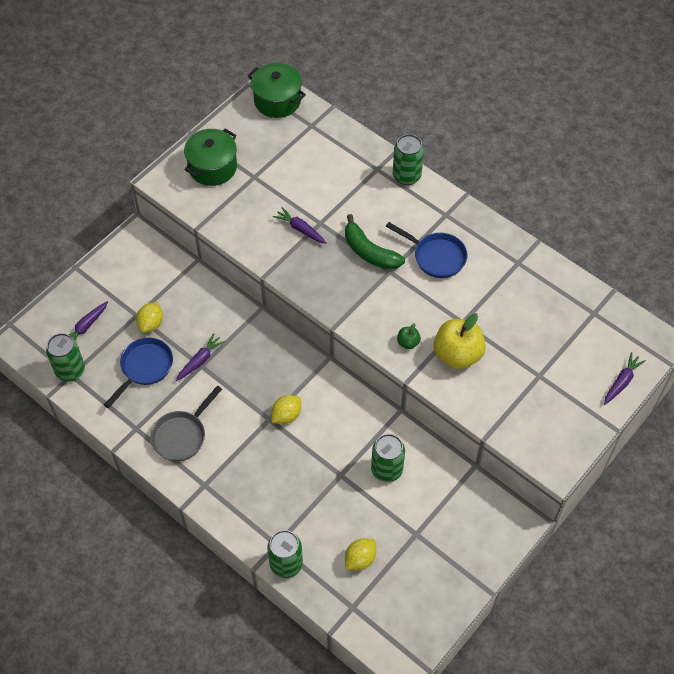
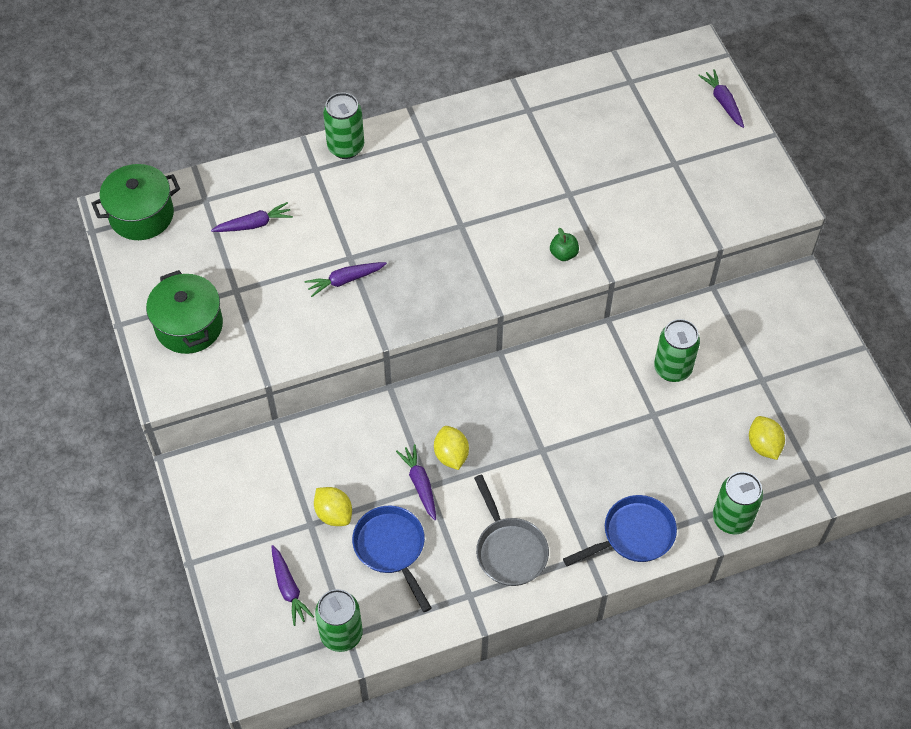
camera: 60 degrees left, 0 degrees up
yellow lemon [271,395,301,424] -> yellow lemon moved to [434,426,469,470]
green banana [345,214,405,270] -> none
blue pan [386,222,468,278] -> blue pan moved to [563,495,677,566]
yellow apple [434,313,486,369] -> none
none -> purple carrot [211,202,293,232]

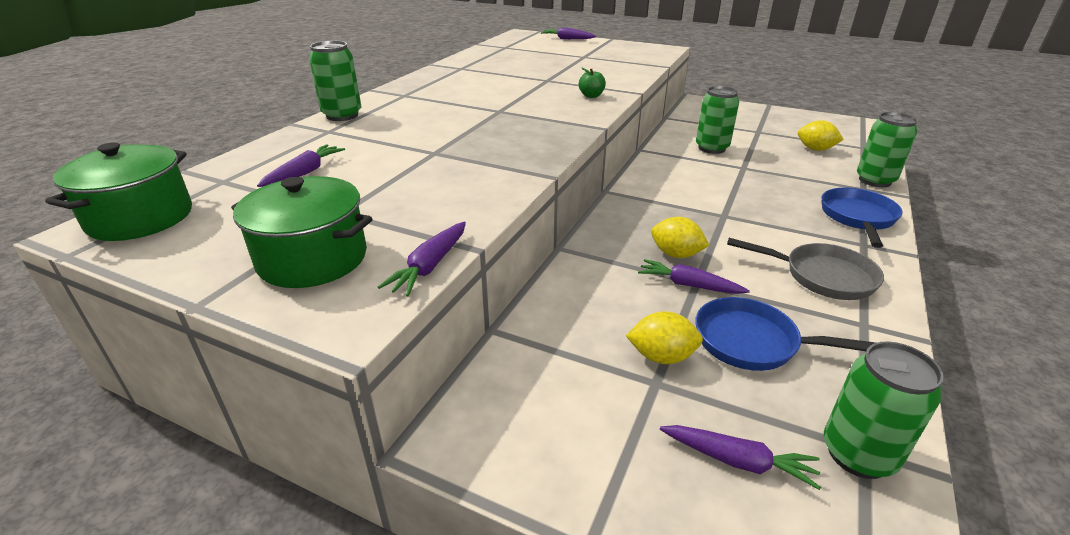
camera: 45 degrees left, 25 degrees down
purple carrot [305,262,387,297] -> purple carrot moved to [378,222,466,297]

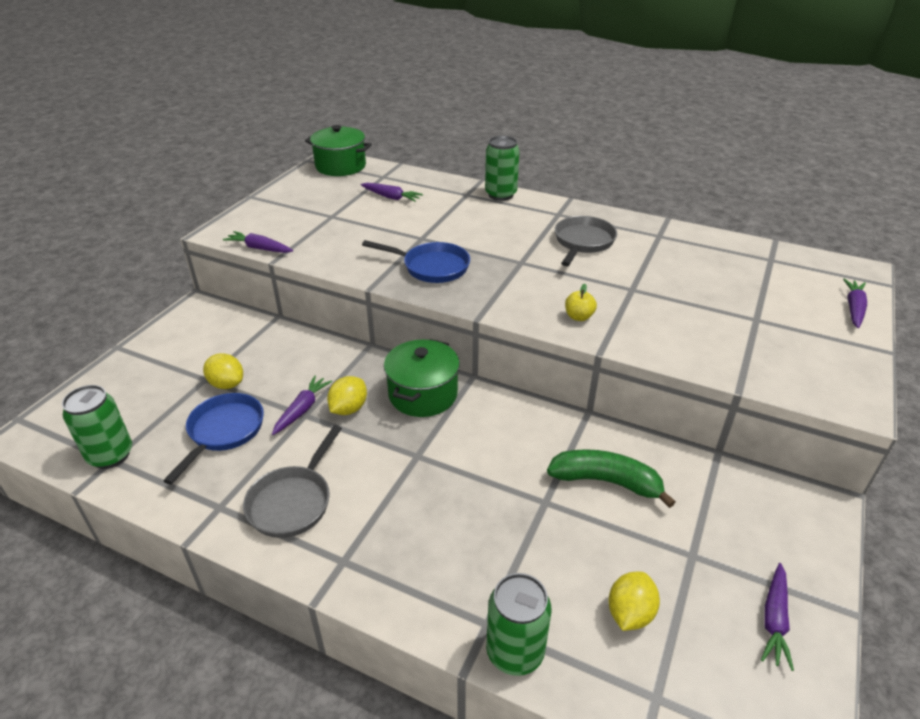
camera: 90 degrees right, 5 degrees up
green pot [231,176,372,288] -> green pot moved to [384,339,460,417]
green apple [579,67,606,98] -> yellow apple [565,284,597,321]
yellow lemon [626,311,703,364] -> yellow lemon turned 60 degrees counterclockwise [203,353,243,389]
purple carrot [660,425,821,490] -> purple carrot moved to [761,563,794,671]
green can [696,86,739,154] -> green banana [547,449,675,508]
blue pan [822,187,903,248] -> blue pan moved to [362,240,470,283]
none -> grey pan [555,216,617,266]

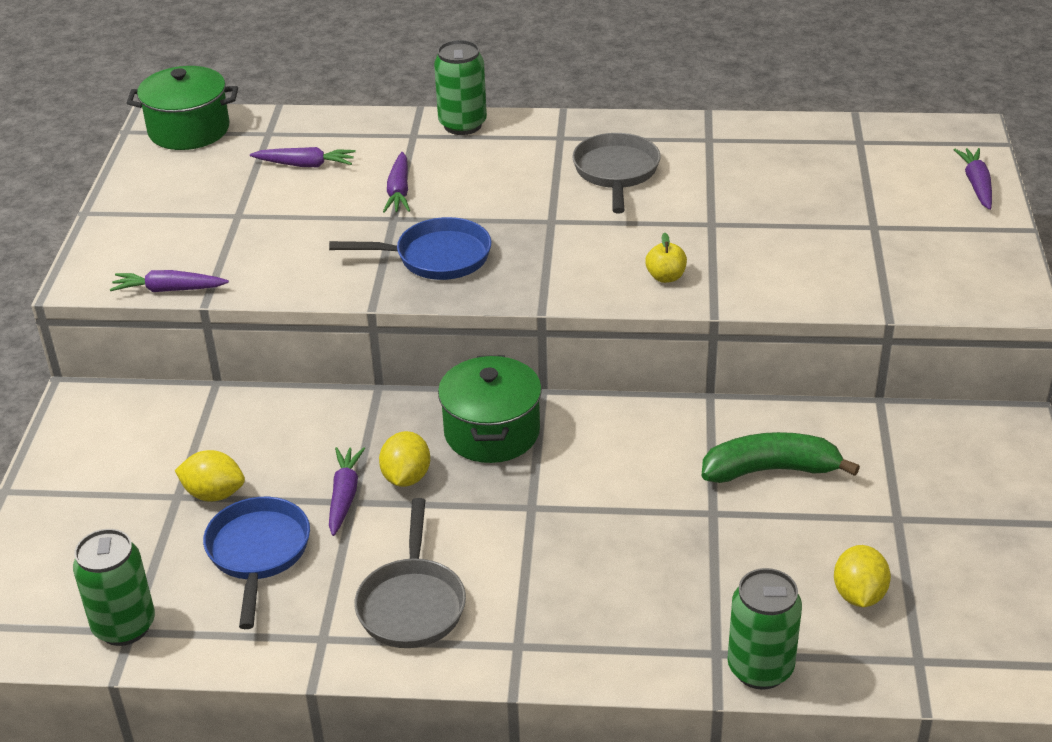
camera: 20 degrees left, 0 degrees up
purple carrot [761,563,794,671] -> purple carrot moved to [383,152,410,213]

